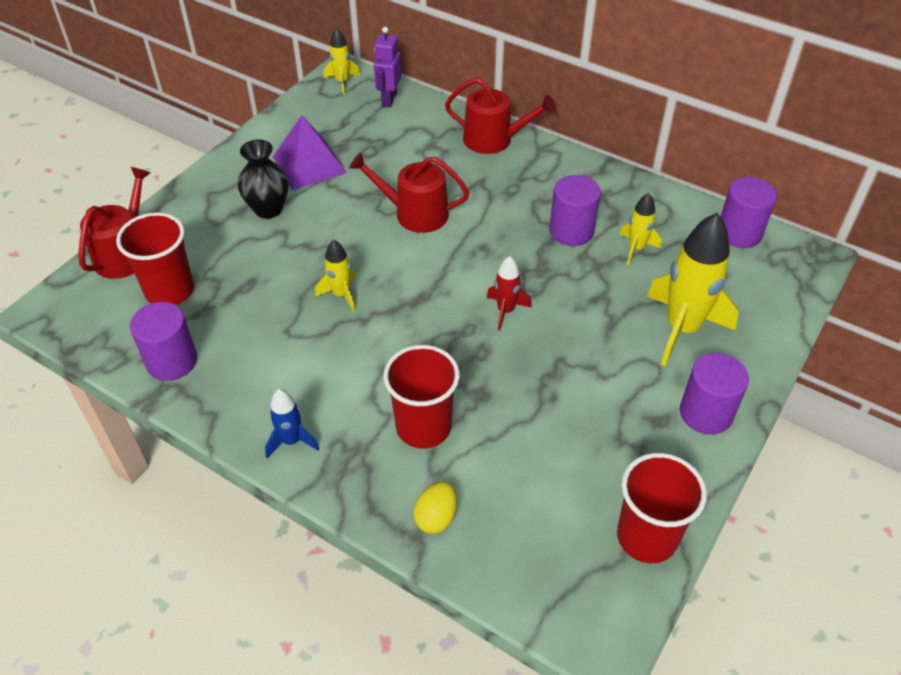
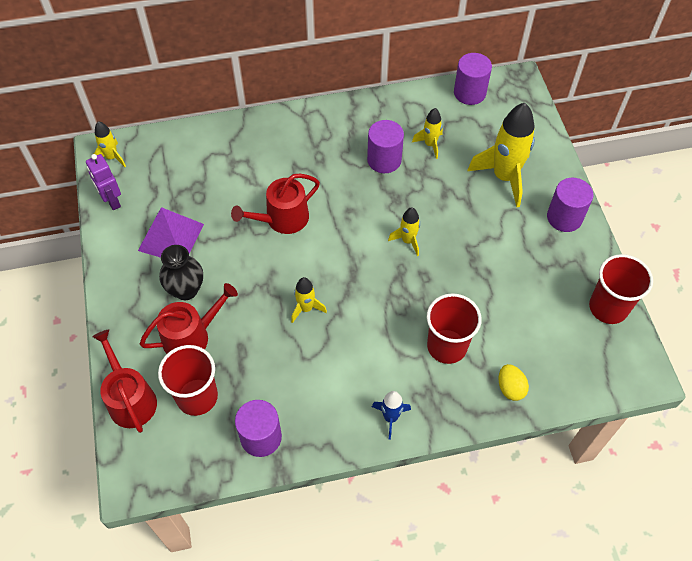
camera: 45 degrees left, 10 degrees up
purple robot [374,27,401,107] -> purple robot moved to [86,154,121,210]
red watering can [445,77,556,154] -> red watering can moved to [140,283,238,354]
red rocket [486,256,532,331] -> yellow rocket [388,207,420,256]

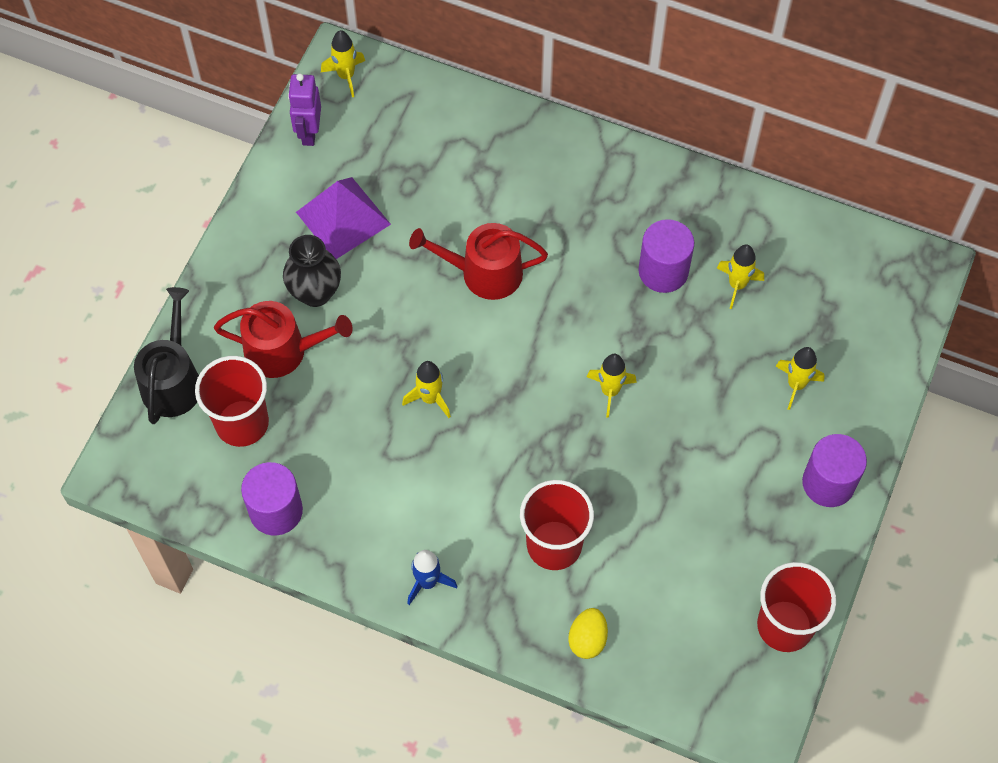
camera: 35 degrees right, 5 degrees up
red watering can [92,330,157,433] -> black watering can [134,287,199,424]
purple cylinder [454,53,492,105] -> none
yellow rocket [467,103,535,207] -> yellow rocket [776,347,825,410], size x0.51

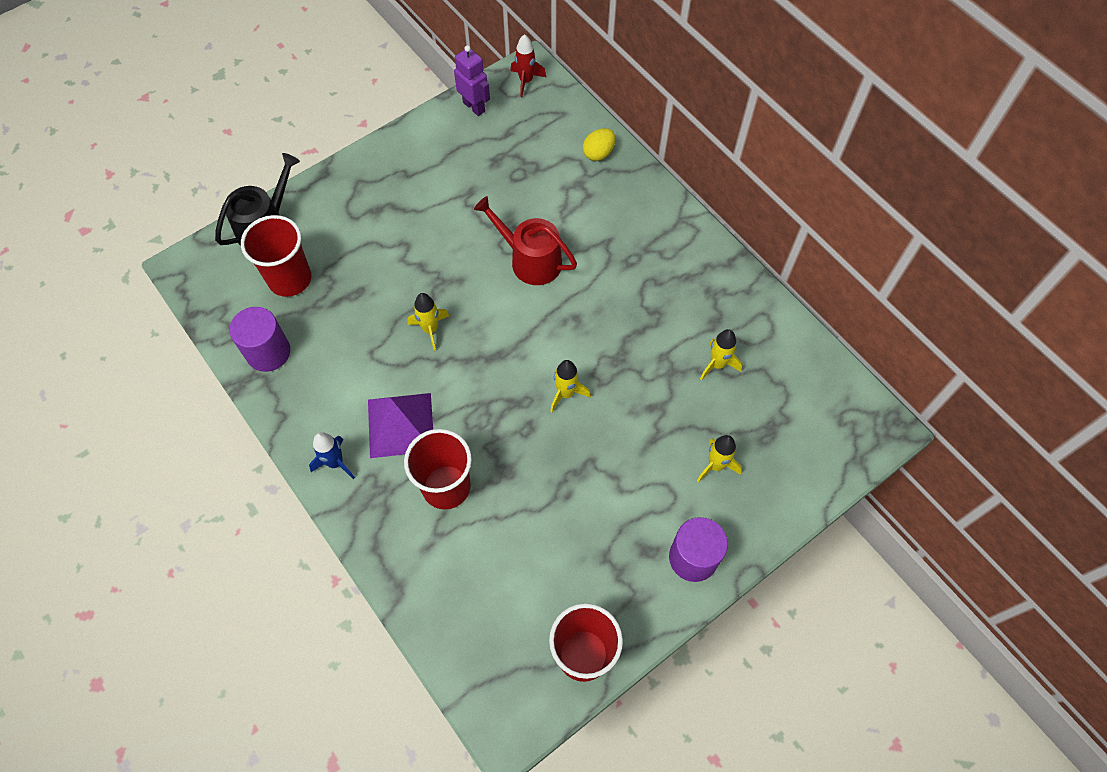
camera: 30 degrees right, 0 degrees up
red watering can [214,301,352,378] -> none
black vase [283,235,341,307] -> none
purple robot [288,74,321,146] -> purple robot turned 105 degrees clockwise [454,45,490,116]
purple pyramid [296,177,391,259] -> purple pyramid moved to [368,393,433,458]
yellow rocket [321,30,365,97] -> red rocket [510,34,546,97]
yellow egg [568,608,608,659] -> yellow egg moved to [583,128,616,161]
purple cylinder [638,219,694,293] -> none

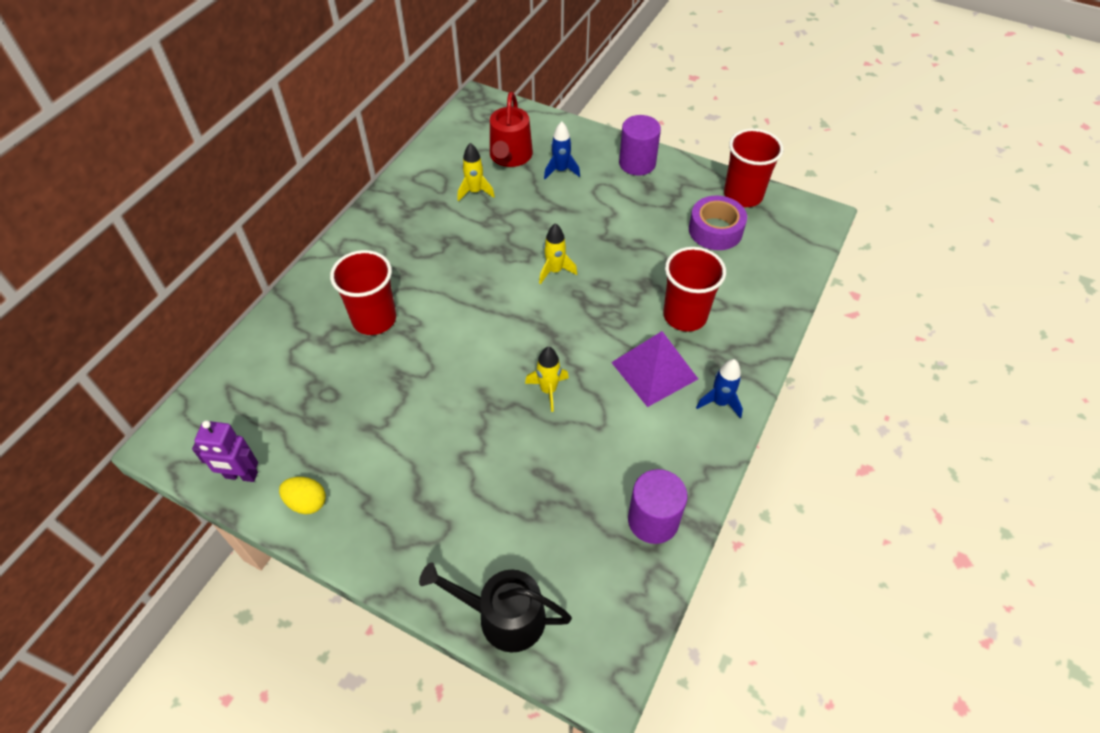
camera: 115 degrees left, 10 degrees down
red cup [241,215,311,297] -> red cup moved to [330,250,396,335]
purple robot [454,45,490,116] -> purple robot turned 105 degrees counterclockwise [192,420,258,482]
red watering can [474,196,577,285] -> red watering can moved to [490,92,533,167]
red rocket [510,34,546,97] -> none
yellow egg [583,128,616,161] -> yellow egg moved to [279,477,326,514]
yellow rocket [697,435,742,482] -> blue rocket [544,122,580,179]
none -> purple tape [689,196,747,250]

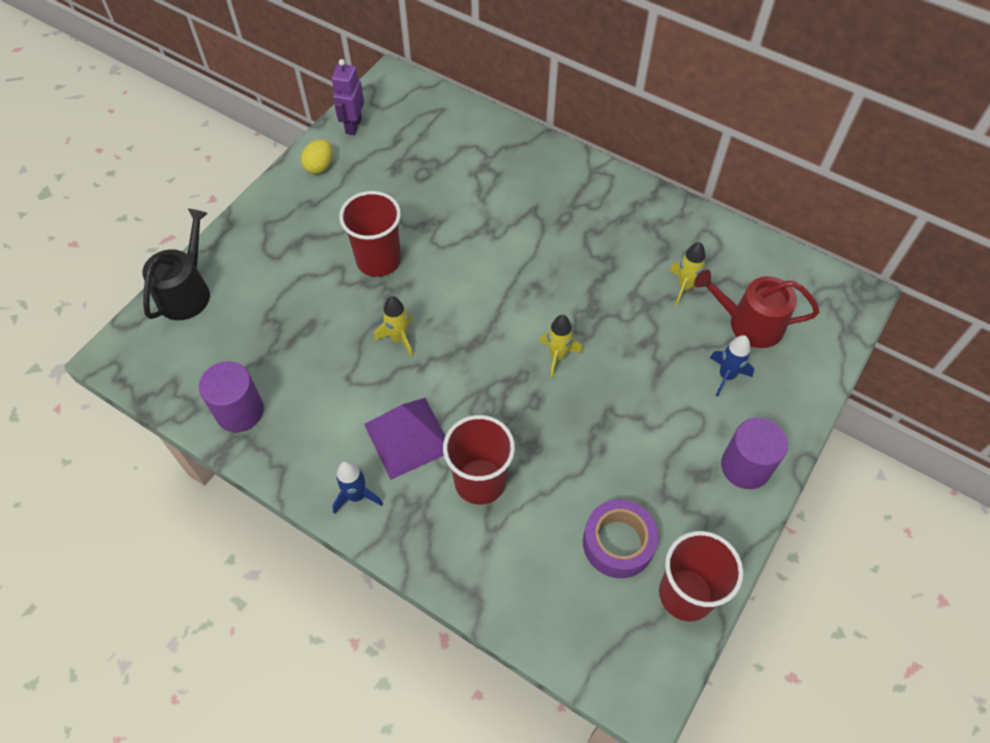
camera: 95 degrees right, 5 degrees up
red cup [330,250,396,335] -> red cup moved to [339,191,401,277]

